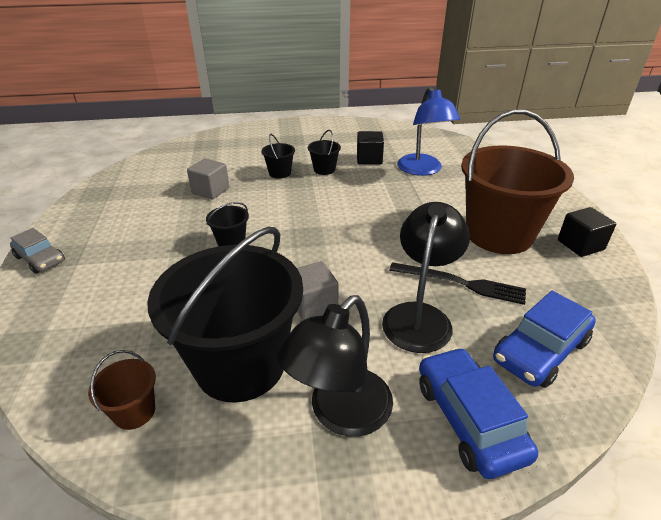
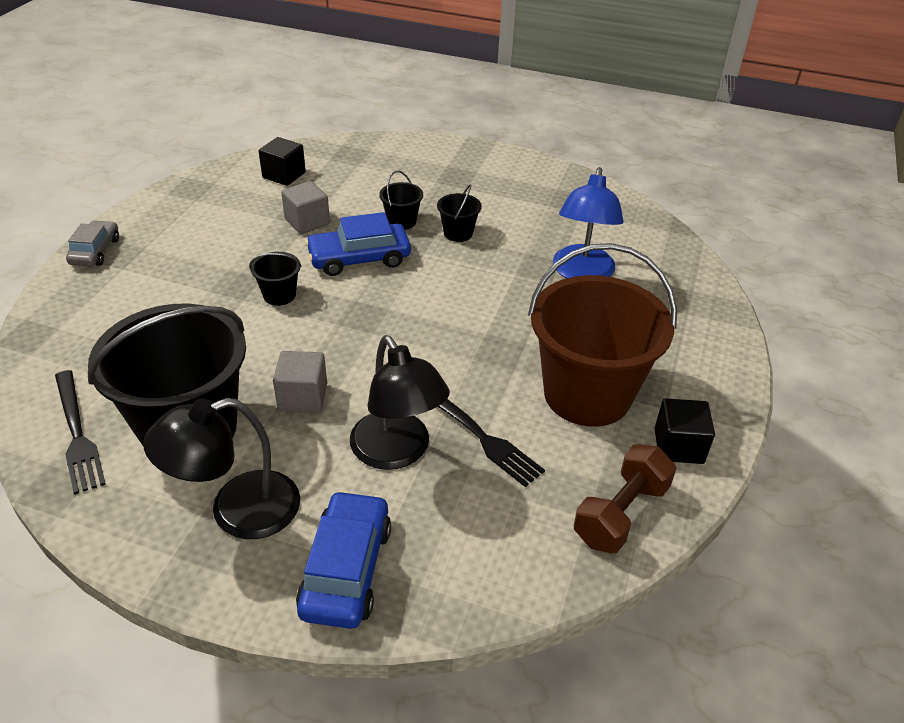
camera: 25 degrees right, 5 degrees up
grey car [10,228,65,274] -> grey car turned 150 degrees counterclockwise [66,220,119,267]
brown bucket [88,350,156,430] -> black fork [55,370,106,495]
black cube [357,131,384,165] -> black cube moved to [259,137,306,186]
black lamp [382,202,470,353] -> black lamp turned 105 degrees clockwise [350,335,450,470]
blue car [493,291,596,388] -> blue car moved to [305,212,411,276]
none -> brown dumbbell [573,444,677,553]

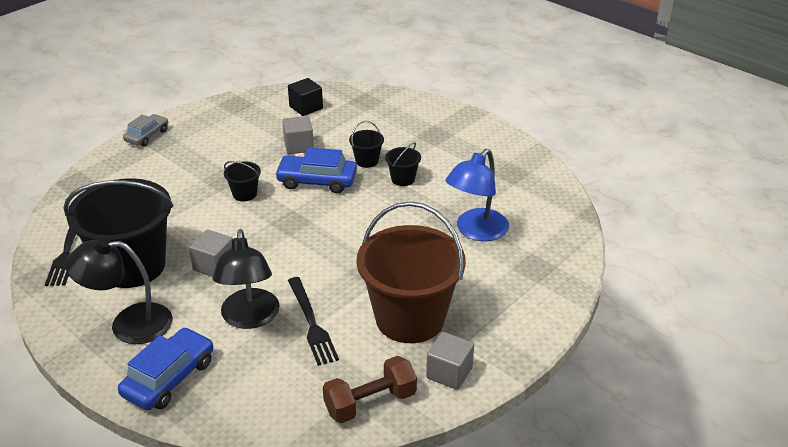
camera: 25 degrees right, 5 degrees down
black cube [654,398,715,464] -> grey cube [426,332,474,390]

